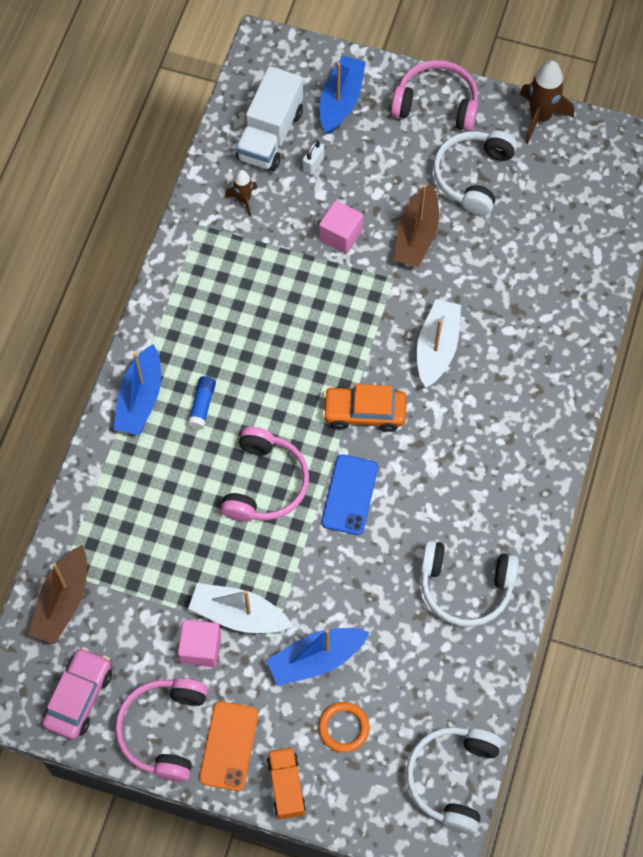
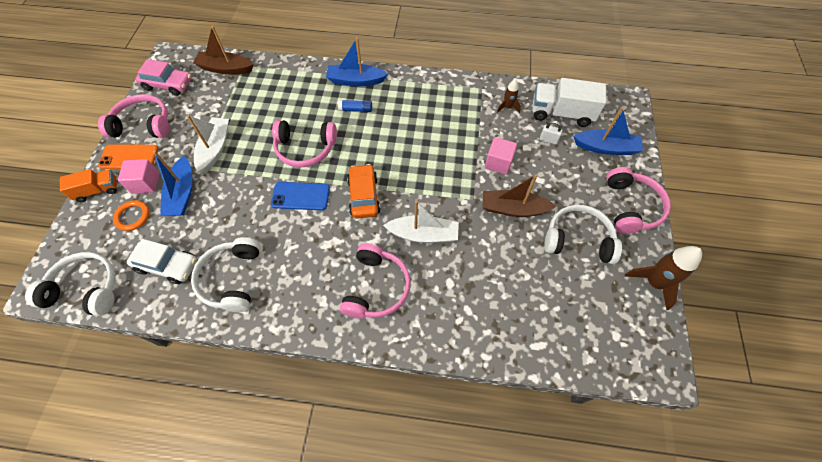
camera: 80 degrees right, 5 degrees down
pink cube [178,620,221,667] -> pink cube moved to [118,159,160,194]
blue boat [266,628,370,686] -> blue boat turned 150 degrees counterclockwise [153,150,192,216]
none -> white car [127,239,197,284]
none -> pink headphones [340,243,411,319]

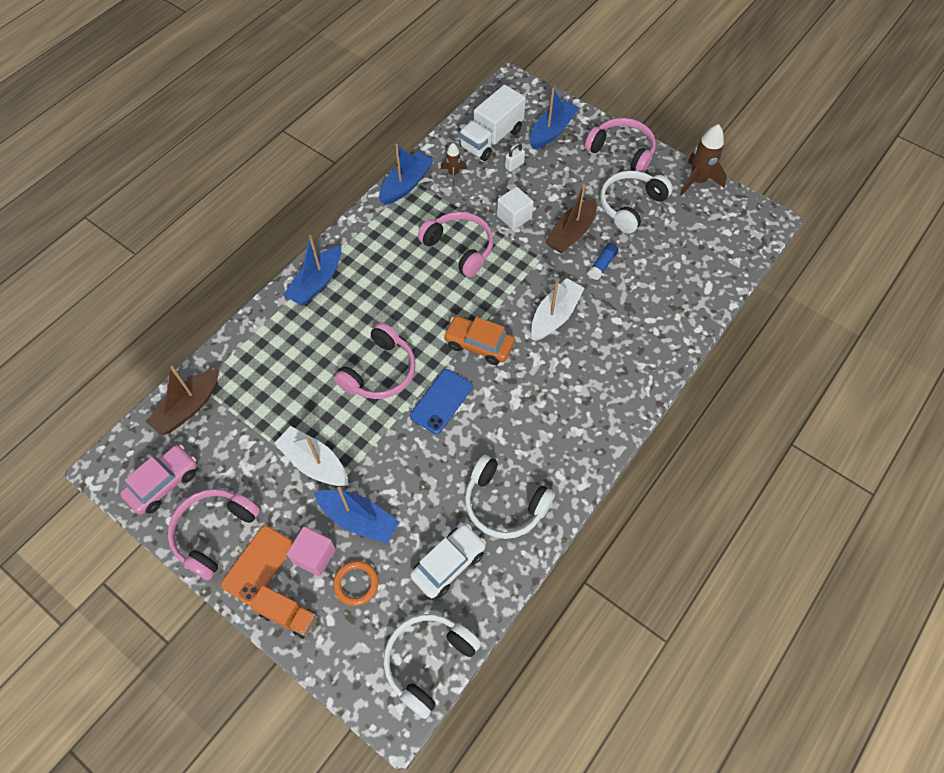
camera: 60 degrees left, 0 degrees up
orange truck [60,169,117,202] -> orange truck turned 105 degrees clockwise [250,586,317,639]
blue glue stick [338,100,372,112] -> blue glue stick moved to [588,243,618,280]
pink headphones [340,243,411,319] -> pink headphones moved to [418,212,494,277]
pink cube [485,137,517,175] -> white cube [497,187,534,230]
none -> blue boat [379,144,434,205]

